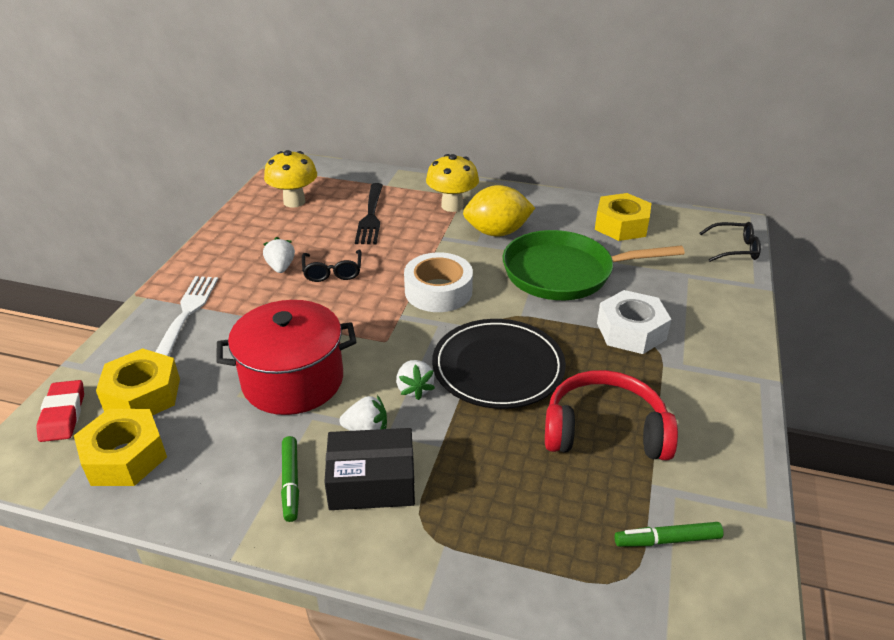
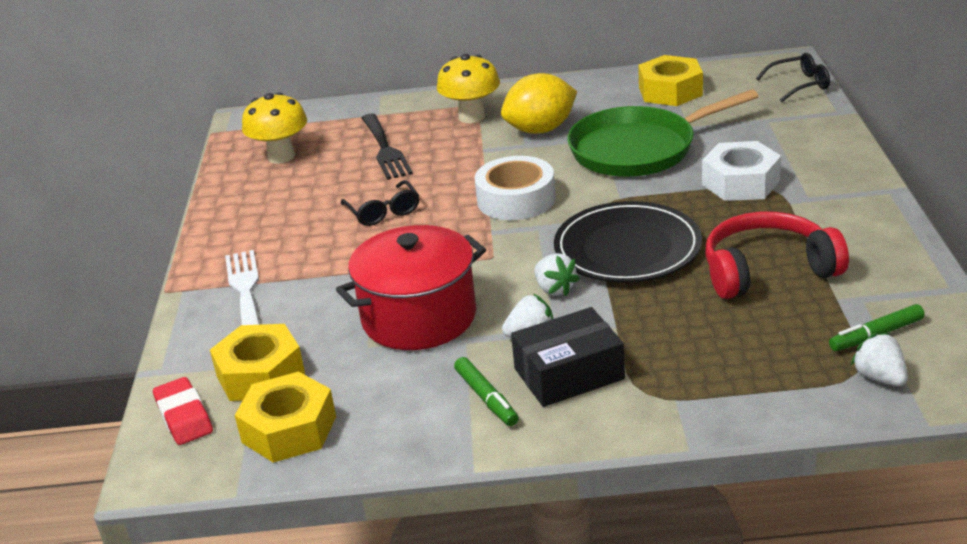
camera: 15 degrees left, 5 degrees down
white strawberry [263,237,295,273] -> white strawberry moved to [851,333,908,386]

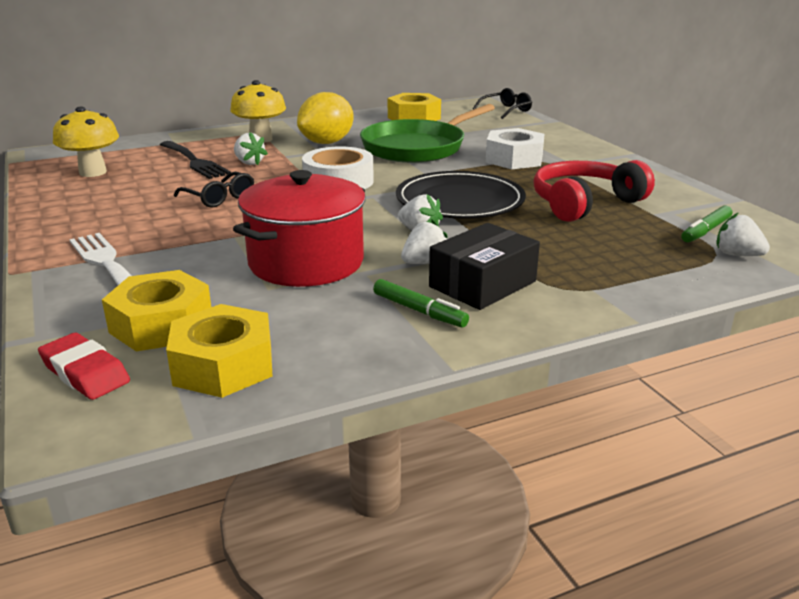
camera: 25 degrees left, 5 degrees down
none -> white strawberry [234,132,268,165]

